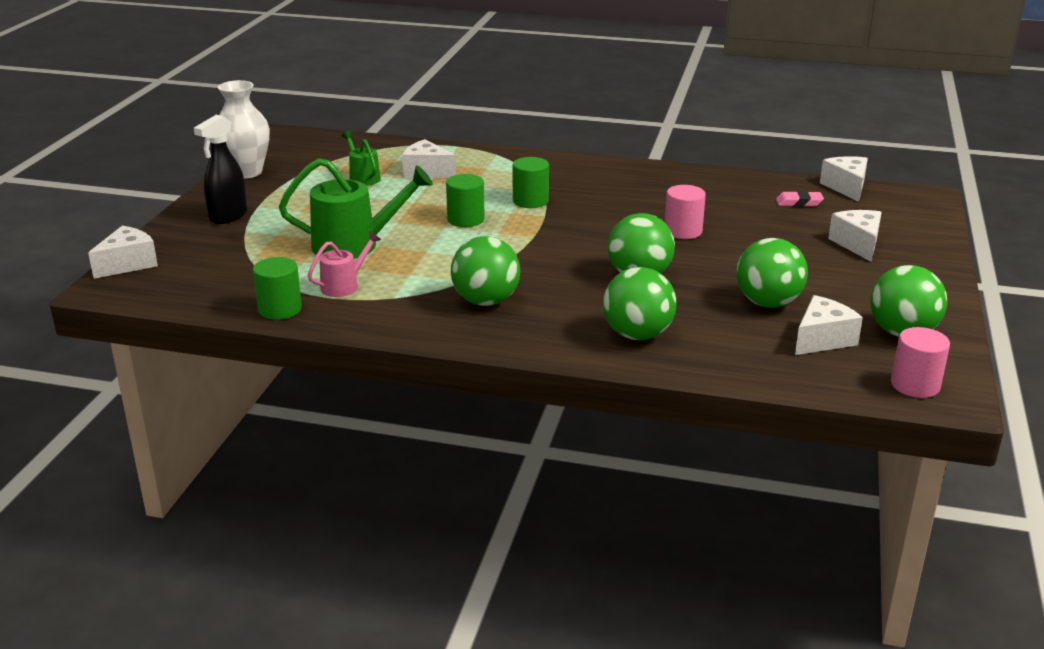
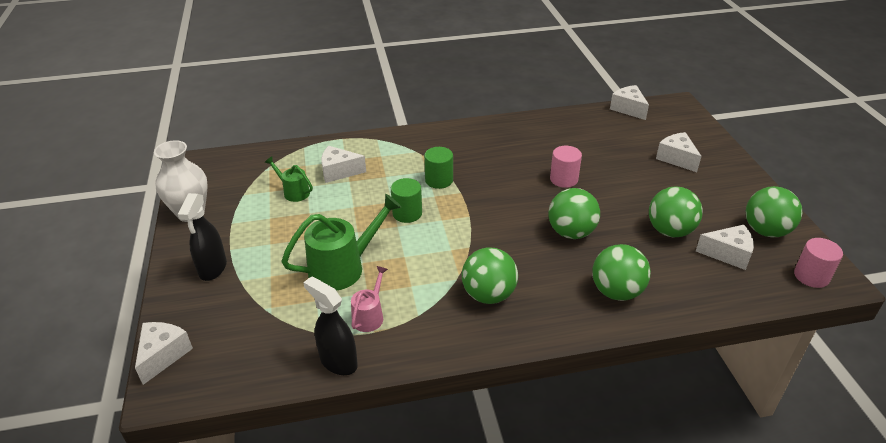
camera: 25 degrees left, 10 degrees up
green cylinder [253,257,302,320] -> black spray bottle [303,276,358,375]
pink eraser [776,191,824,207] -> none
white cheese [795,295,863,355] -> white cheese turned 75 degrees clockwise [696,225,754,270]

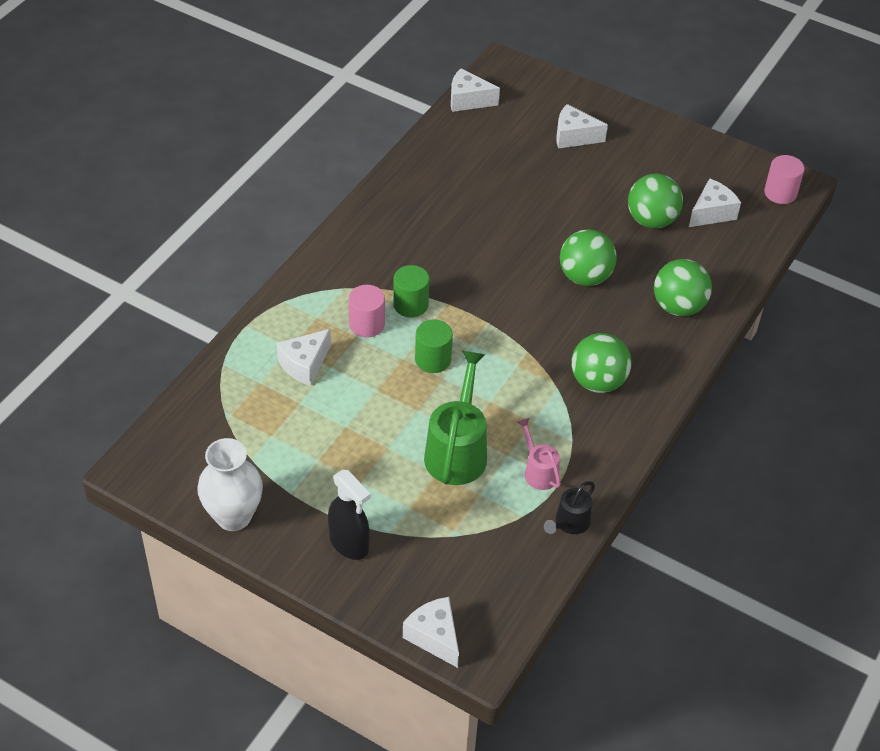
camera: 50 degrees left, 10 degrees up
green watering can [264,156,313,202] -> none
black spray bottle [303,276,358,375] -> black watering can [544,481,595,534]
pink cylinder [550,146,582,188] -> pink cylinder moved to [349,285,385,337]
green ball [746,186,802,237] -> none

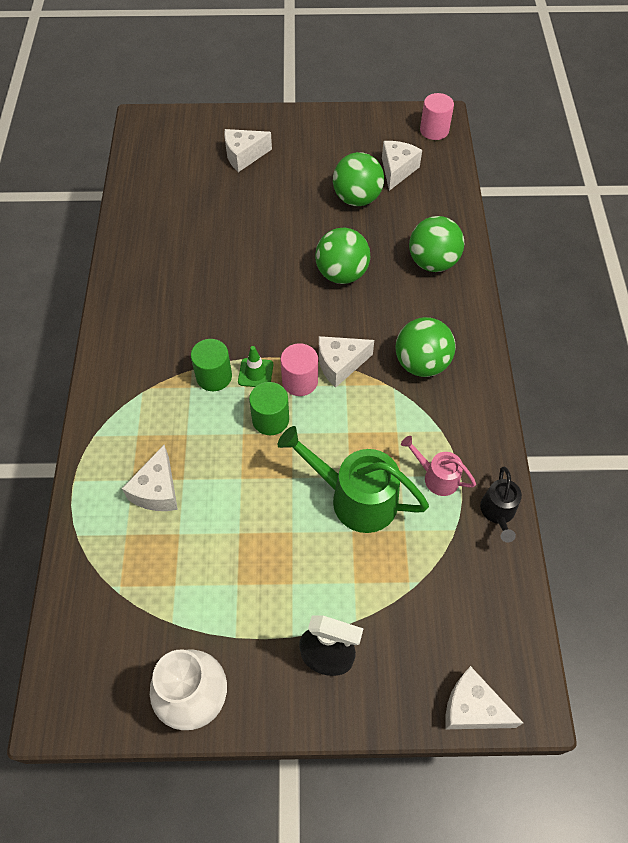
camera: 30 degrees left, 10 degrees up
pink cylinder [349,285,385,337] -> pink cylinder moved to [281,343,318,396]
green watering can [424,351,487,485] -> green watering can turned 45 degrees counterclockwise [278,426,429,533]
white cheese [451,69,500,112] -> white cheese moved to [319,336,374,388]
none -> green traffic cone [238,346,273,387]

